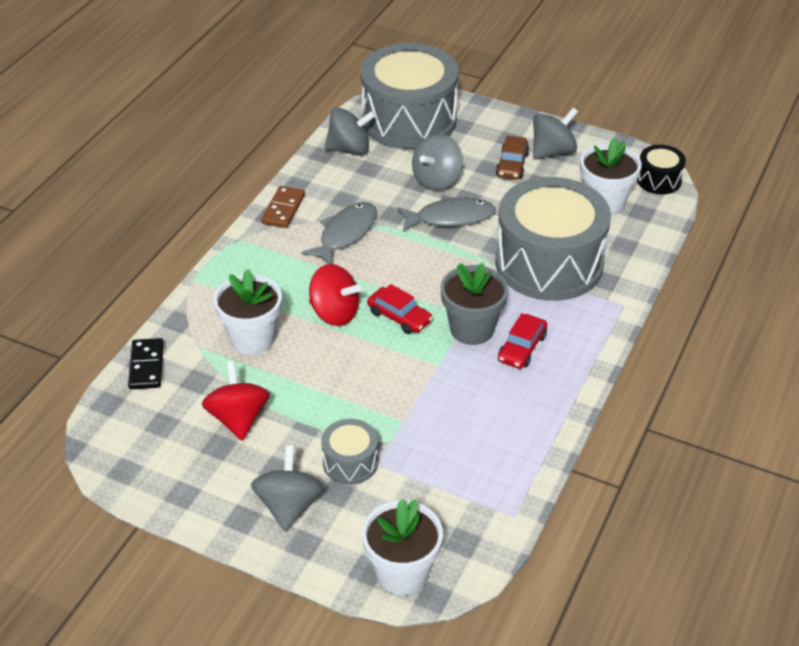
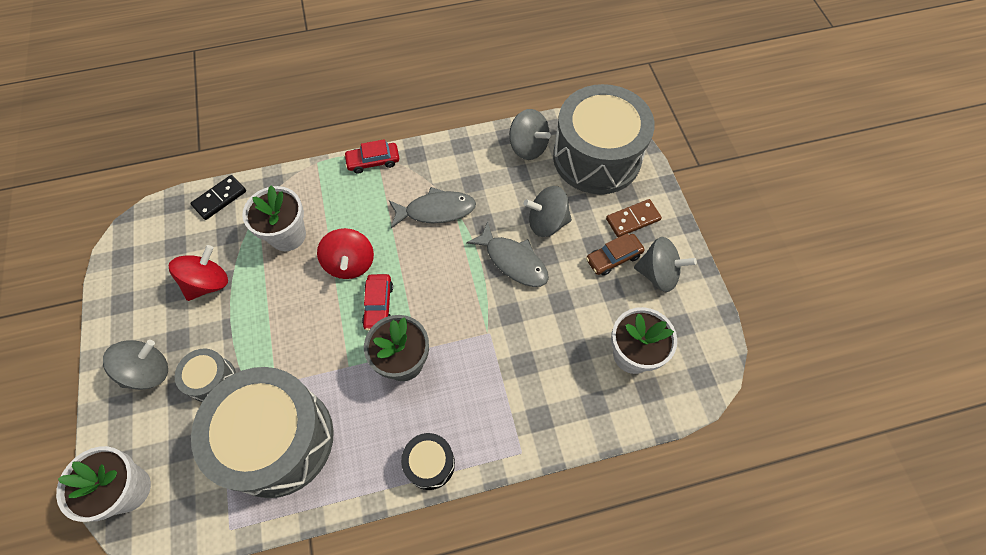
camera: 50 degrees right, 20 degrees up
brown domino [261,186,305,228] -> brown domino moved to [606,199,662,237]
grey drum [495,177,611,301] -> grey drum moved to [191,367,334,498]
red car [498,313,547,369] -> red car moved to [344,139,399,174]
black drum [637,145,686,195] -> black drum moved to [401,433,455,490]

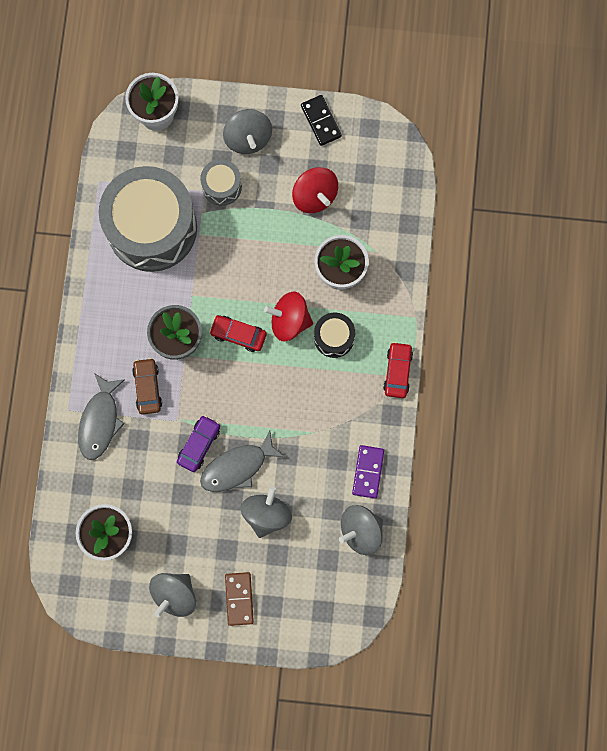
camera: 110 degrees right, 15 degrees up
black domino [190,175,246,220] -> black domino moved to [301,95,342,146]
grey fish [389,187,476,228] -> grey fish moved to [78,373,125,460]
black drum [401,433,455,490] -> black drum moved to [314,313,355,358]
grey drum [553,84,655,194] -> none
brown car [586,233,645,276] -> brown car moved to [132,358,162,415]
none -> purple car [177,415,220,472]
none -> purple domino [352,445,384,499]

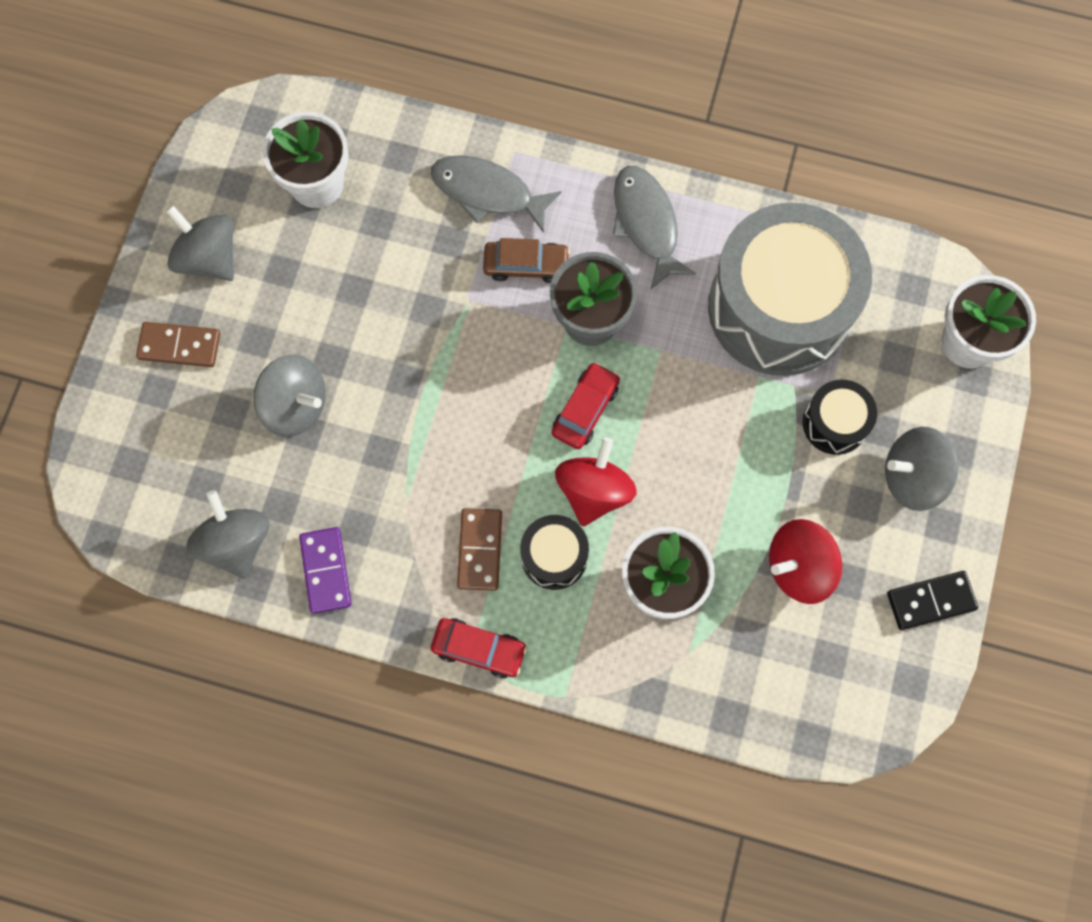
camera: 100 degrees right, 5 degrees down
purple car [177,415,220,472] -> none
grey drum [200,159,242,206] -> black drum [803,380,877,455]
grey fish [200,430,285,492] -> grey fish moved to [613,166,696,290]
purple domino [352,445,384,499] -> purple domino turned 60 degrees clockwise [299,527,351,614]
none -> brown domino [457,508,502,591]

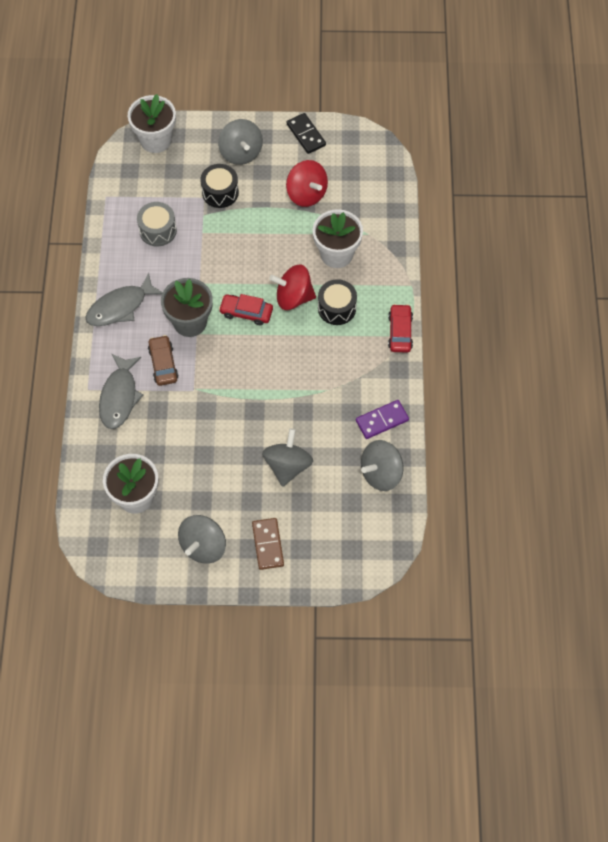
camera: 105 degrees left, 10 degrees down
brown domino [457,508,502,591] -> none
grey drum [708,202,872,376] -> grey drum [137,202,177,246], size x0.44

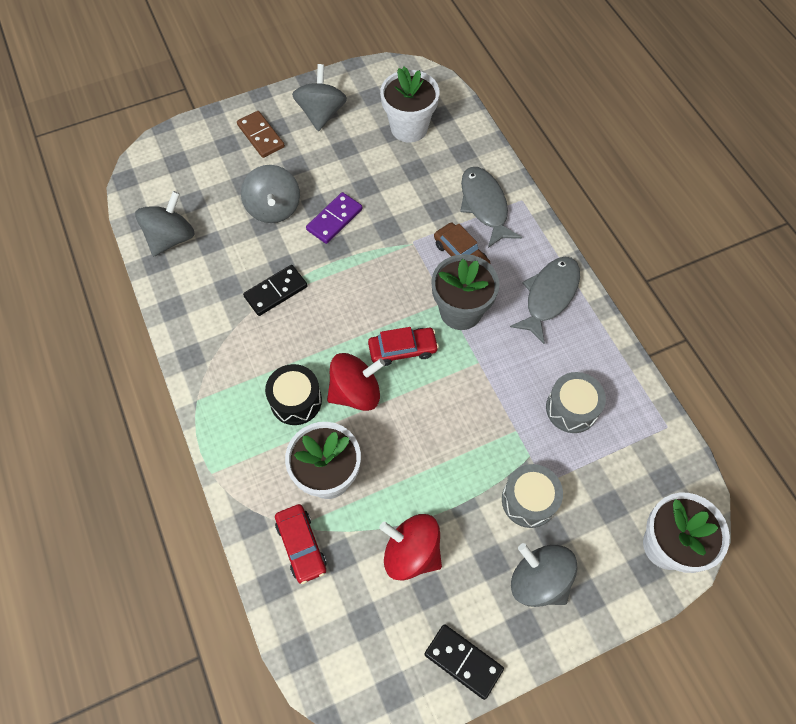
camera: 155 degrees right, 0 degrees up
black drum [200,164,239,208] -> grey drum [502,464,563,528]
purple domino [356,400,409,439] -> purple domino moved to [306,192,362,244]
red car [388,304,413,353] -> red car moved to [275,504,327,584]
none -> black domino [243,265,308,316]

